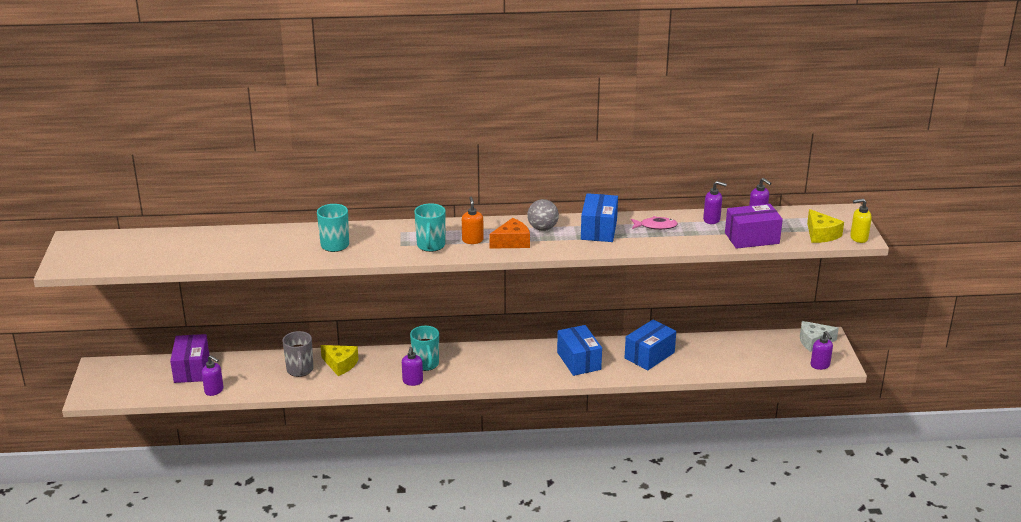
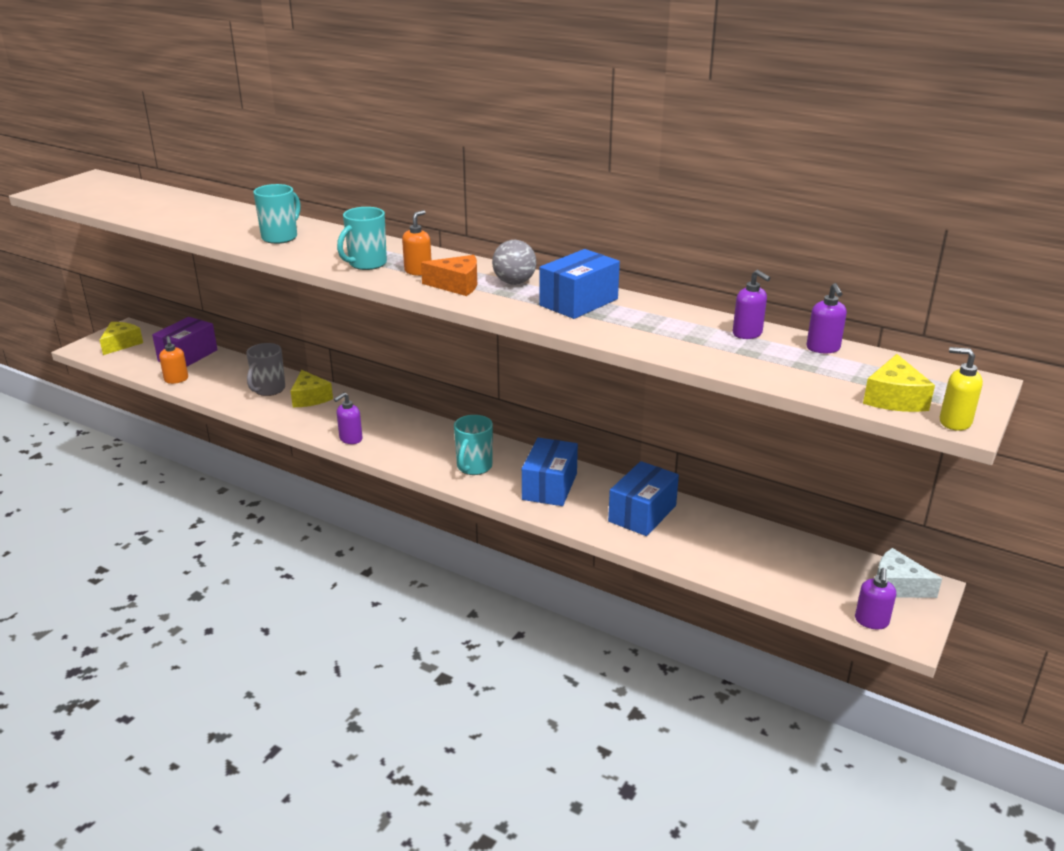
camera: 35 degrees right, 0 degrees up
purple soap dispenser [202,355,224,396] -> orange soap dispenser [159,336,188,384]
turquoise mug [410,326,439,371] -> turquoise mug moved to [454,415,493,475]
blue box [625,320,676,370] -> blue box turned 45 degrees counterclockwise [608,461,679,536]
pink fish [631,216,678,230] -> none
purple box [725,204,783,249] -> none
none -> yellow cheese [100,322,143,355]

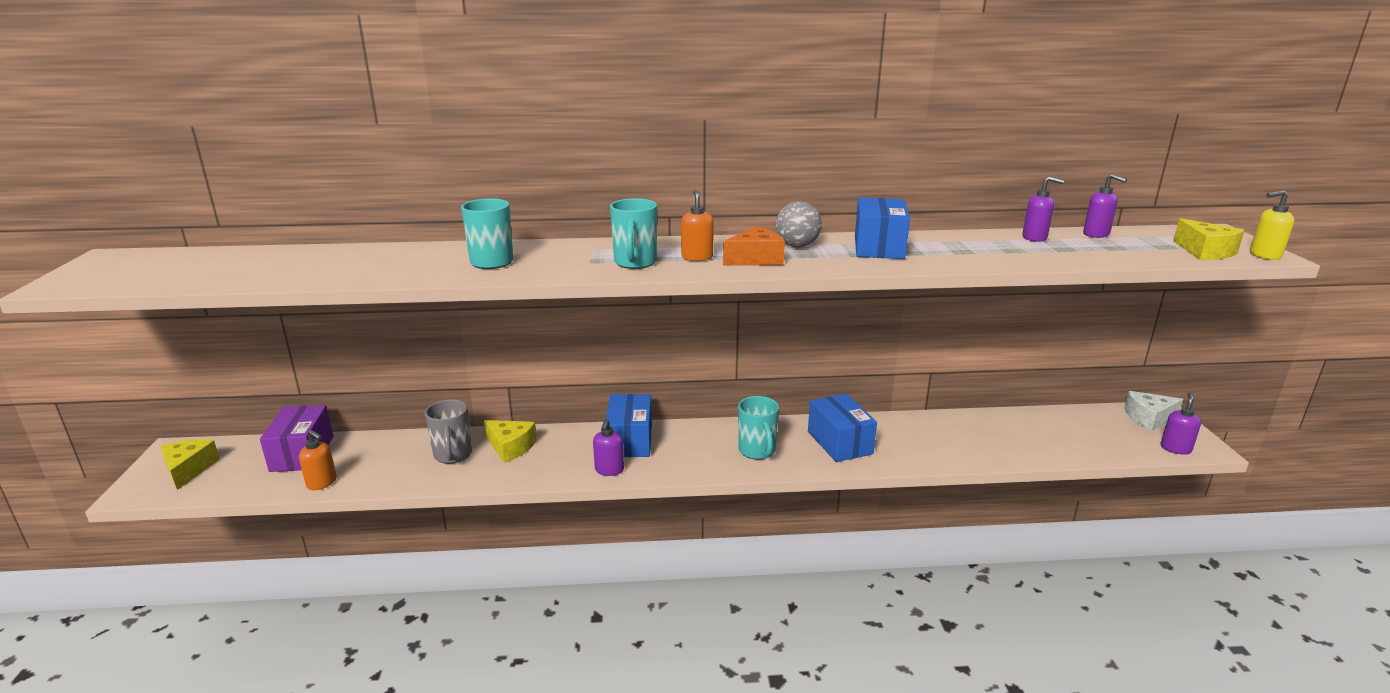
camera: 35 degrees left, 5 degrees down
blue box [608,461,679,536] -> blue box moved to [606,394,652,457]
purple soap dispenser [855,568,896,629] -> purple soap dispenser turned 135 degrees counterclockwise [1161,393,1201,455]

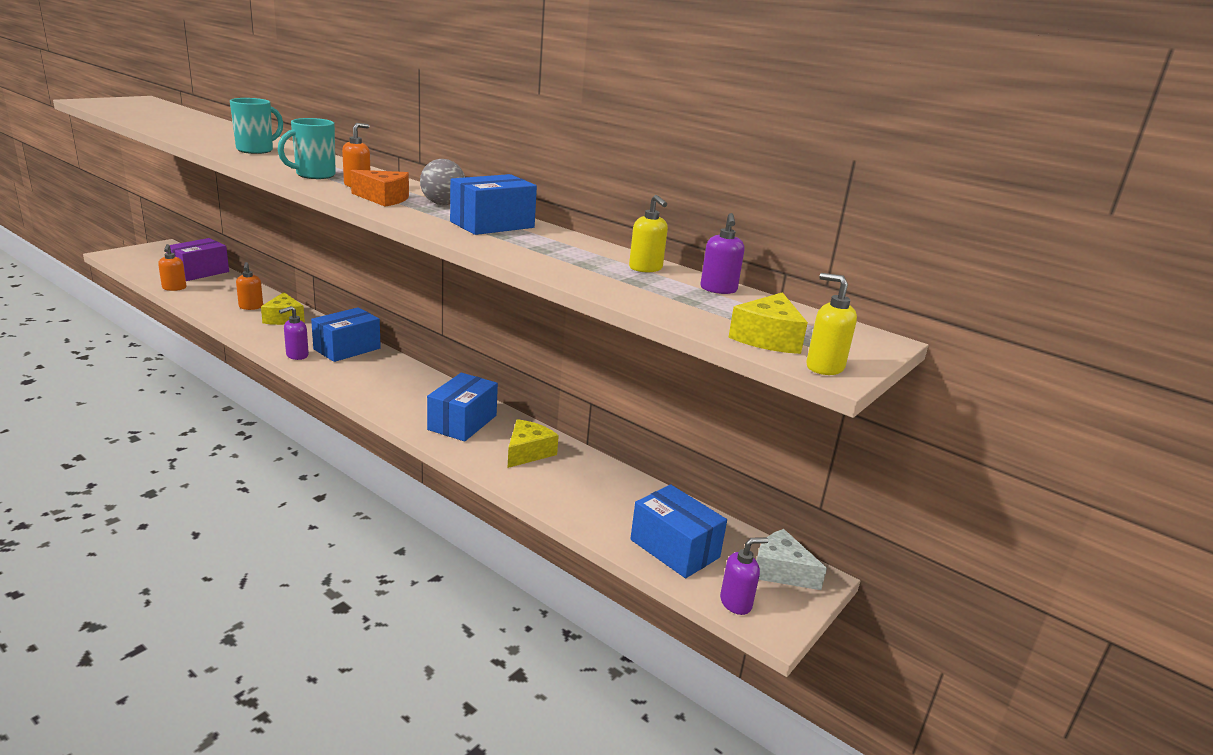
camera: 40 degrees right, 0 degrees up
yellow cheese [160,439,220,490] -> yellow cheese moved to [508,419,559,468]
grey mug [425,399,472,464] -> orange soap dispenser [236,262,263,310]
turquoise mug [738,396,779,460] -> none
purple soap dispenser [1022,176,1064,242] -> yellow soap dispenser [629,195,668,272]
none -> blue box [630,484,727,578]

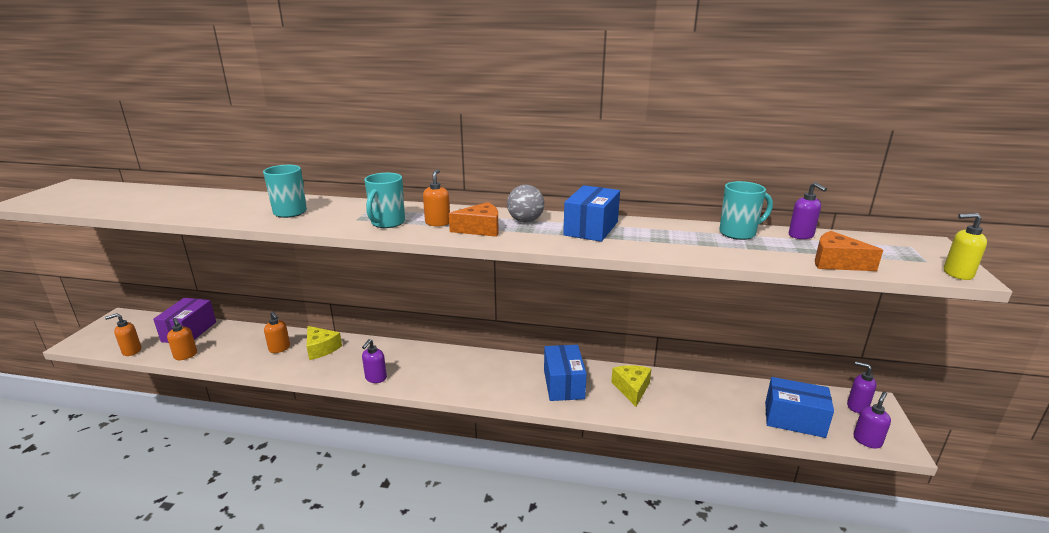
camera: 25 degrees left, 0 degrees up
blue box [311,307,381,362] -> none
yellow soap dispenser [629,195,668,272] -> turquoise mug [719,181,773,240]
yellow cheese [728,292,808,354] -> none
white cheese [756,529,827,590] -> purple soap dispenser [847,361,877,413]
none -> orange soap dispenser [105,313,141,356]
none -> orange cheese [815,231,883,271]

